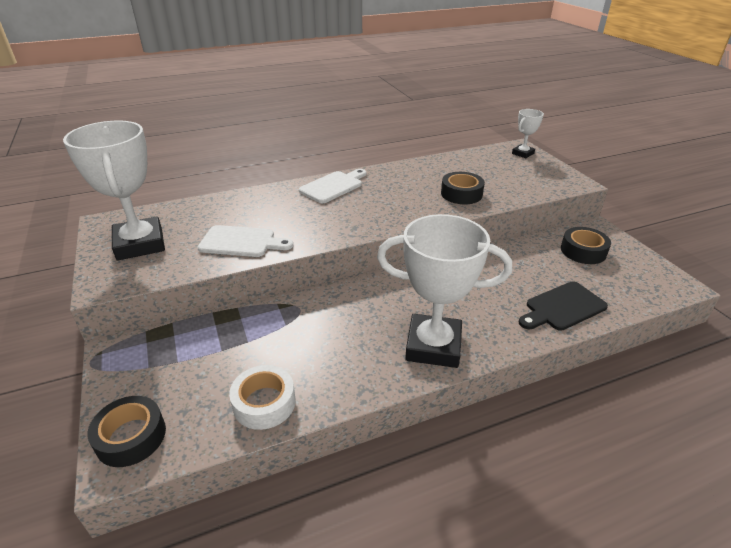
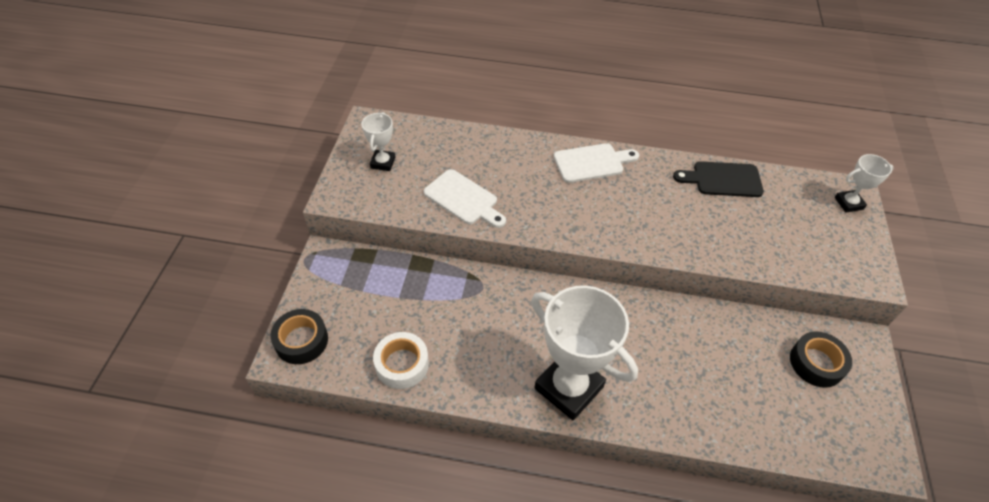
camera: 30 degrees right, 15 degrees up
white trophy [63,121,165,261] -> white trophy [361,112,395,171], size x0.49
black tape [441,172,485,204] -> none
black cutting board [519,281,608,331] -> black cutting board moved to [673,161,764,197]

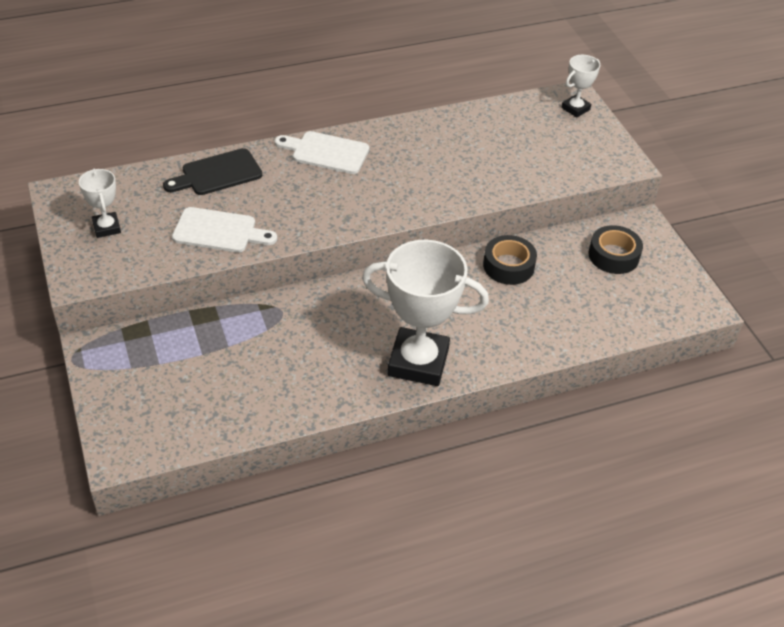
camera: 30 degrees left, 5 degrees down
black tape [270,309,328,364] -> black tape moved to [483,235,537,285]
white tape [373,332,429,389] -> none
white cutting board [553,143,639,183] -> white cutting board turned 120 degrees counterclockwise [275,131,369,174]
black cutting board [673,161,764,197] -> black cutting board moved to [163,148,262,195]

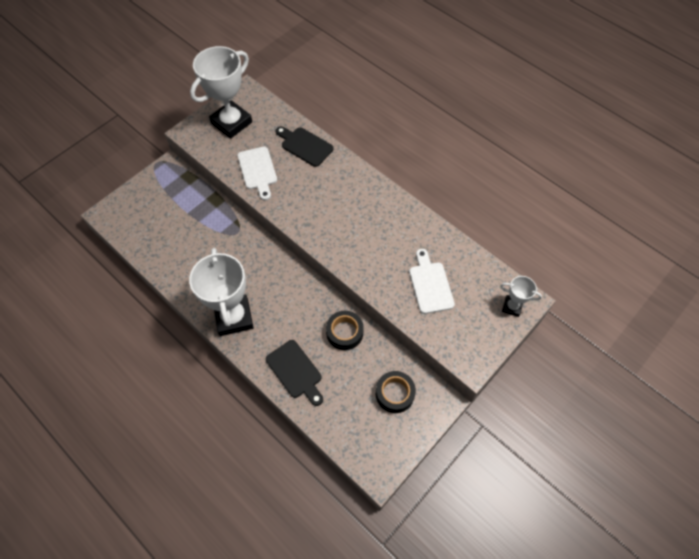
camera: 65 degrees right, 15 degrees up
white trophy [79,169,121,238] -> white trophy [190,46,252,139], size x2.06
white cutting board [275,131,369,174] -> white cutting board moved to [409,249,455,314]
none -> black cutting board [266,340,323,406]

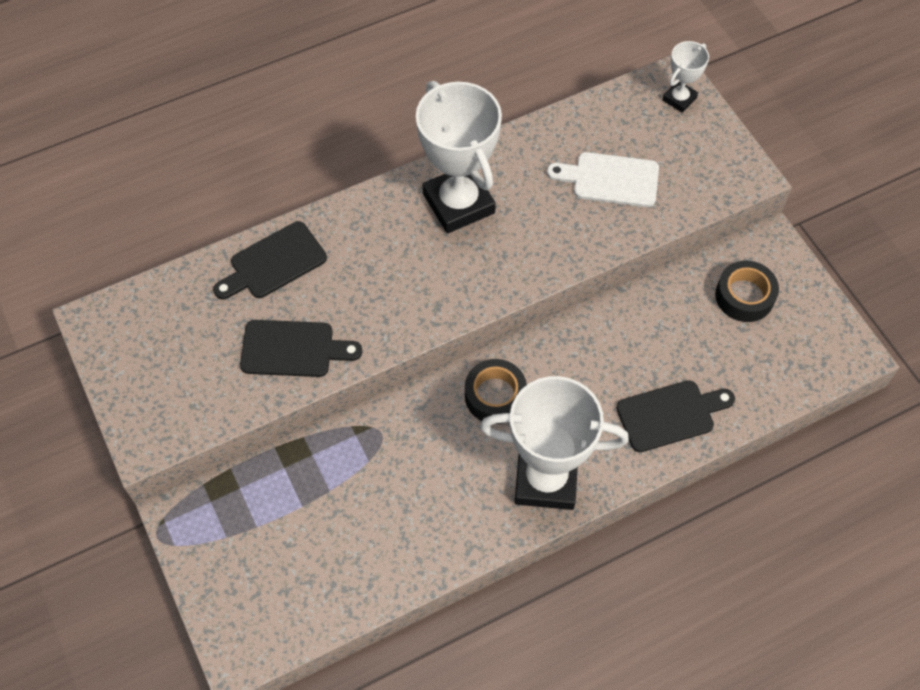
camera: 70 degrees left, 0 degrees up
white trophy [190,46,252,139] -> white trophy moved to [416,81,502,234]
white cutting board [237,147,277,200] -> black cutting board [240,320,362,377]
black tape [326,311,364,350] -> black tape moved to [465,359,527,424]

